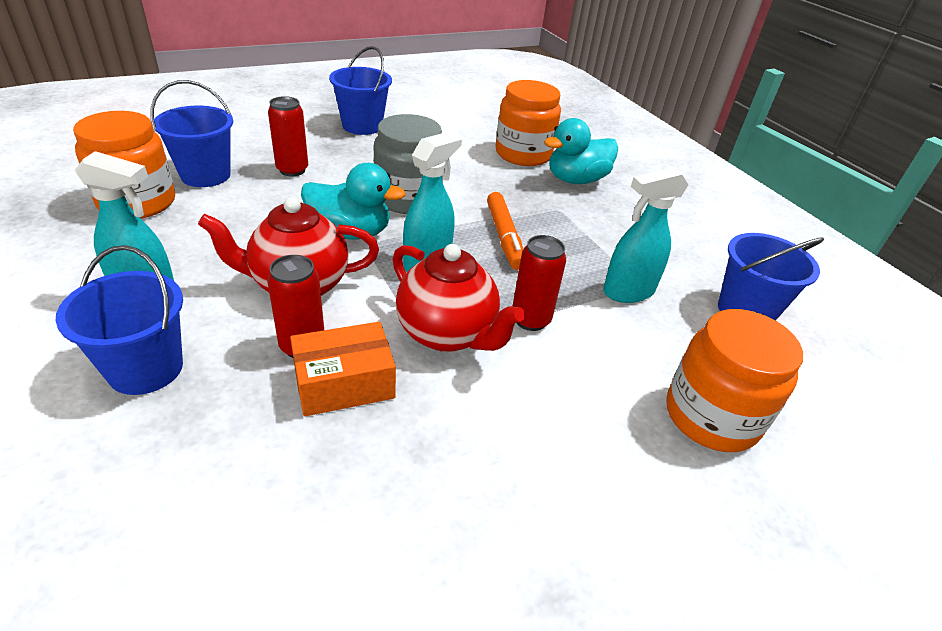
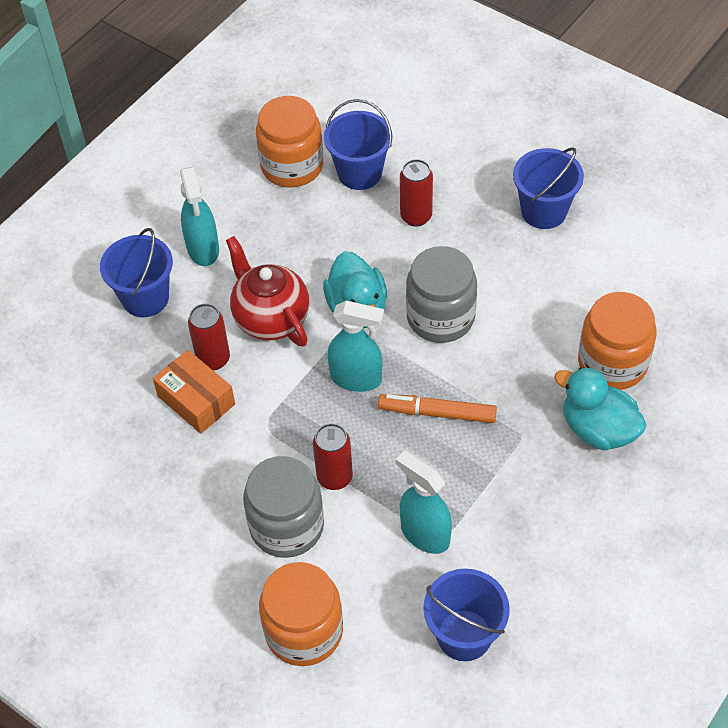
camera: 70 degrees right, 15 degrees up
red teapot [392,244,525,352] -> none
orange marker [487,192,523,270] -> orange marker turned 45 degrees clockwise [378,394,497,423]
none -> grey jar [243,456,324,558]

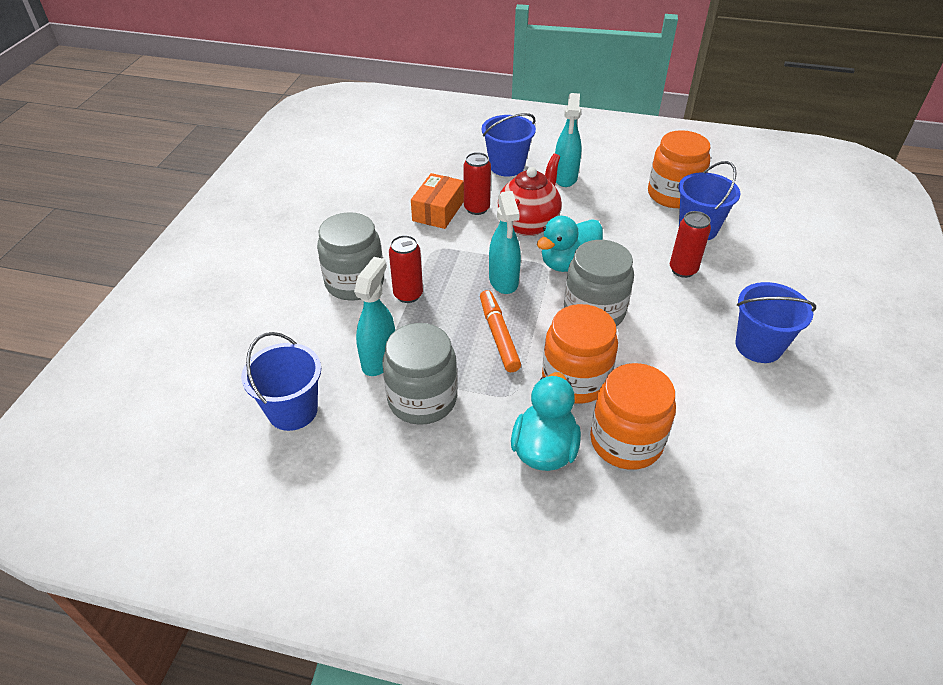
camera: 65 degrees right, 10 degrees down
turquoise spray bottle [180,167,219,266] -> turquoise spray bottle turned 45 degrees counterclockwise [555,93,582,187]
orange jar [259,562,343,666] -> orange jar moved to [542,304,618,403]
none -> grey jar [383,323,457,425]

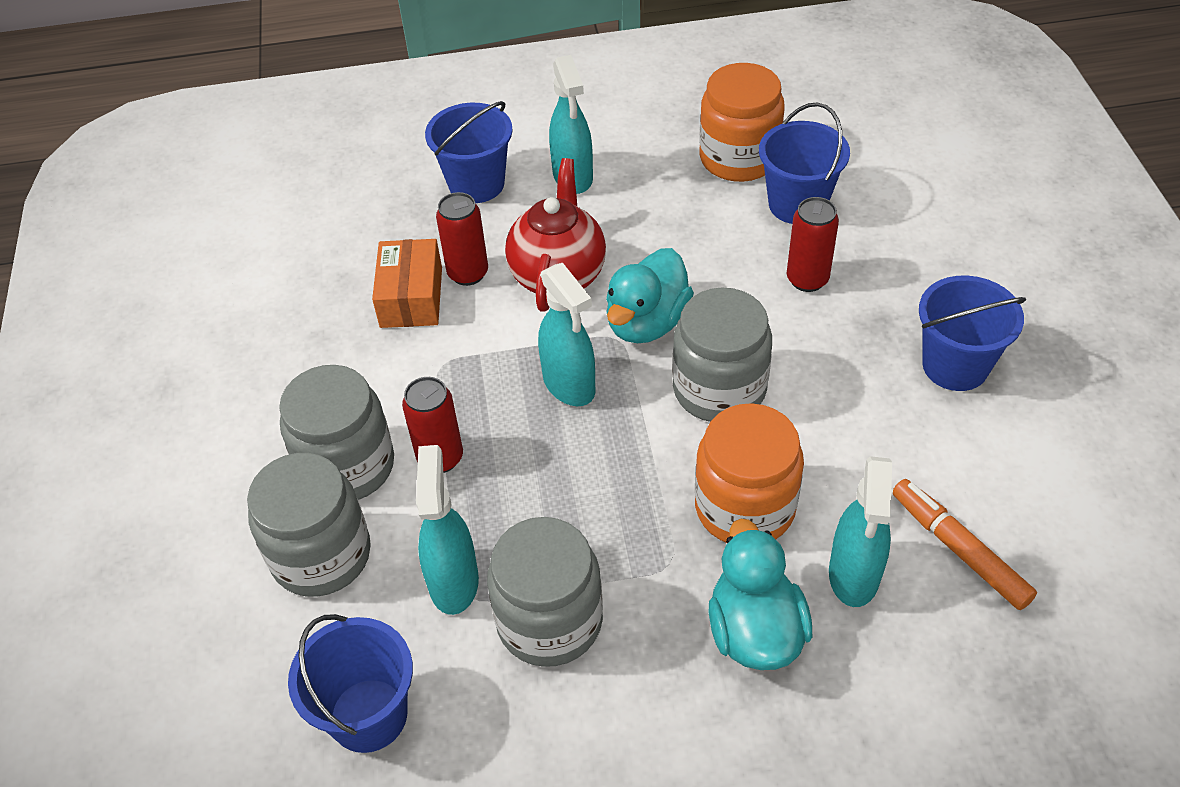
camera: 20 degrees left, 5 degrees up
orange marker [480,290,521,372] -> orange marker moved to [893,479,1037,610]
orange jar [590,363,676,470] -> turquoise spray bottle [829,456,893,607]
none -> grey jar [247,453,371,597]

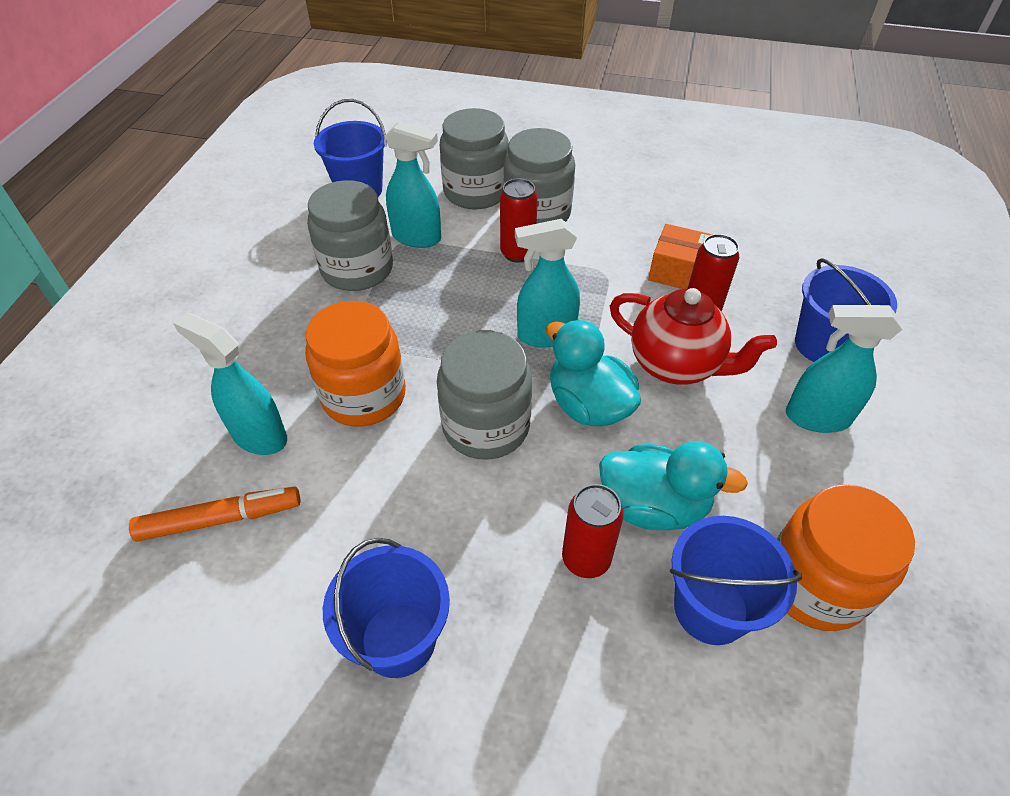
camera: 110 degrees right, 0 degrees up
turquoise duck [708,519,812,670] -> turquoise duck moved to [599,441,748,530]

